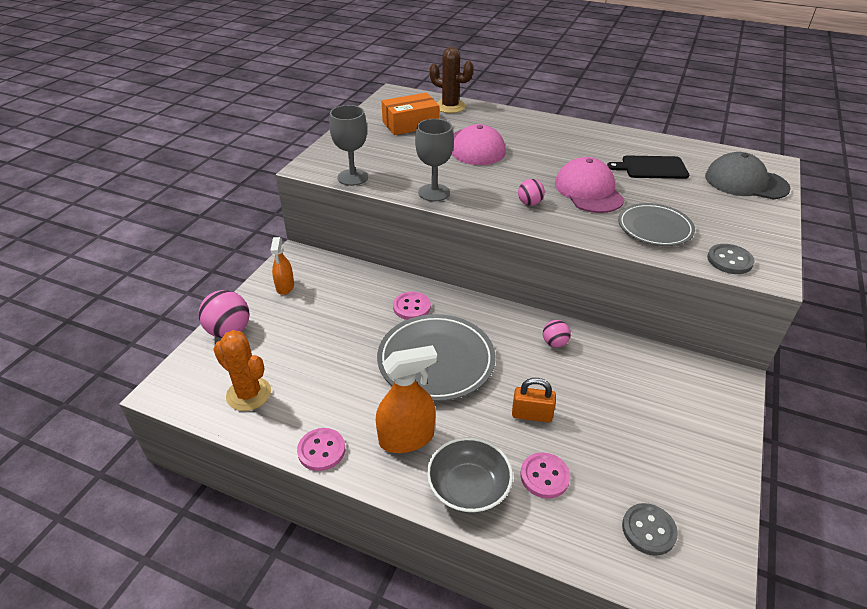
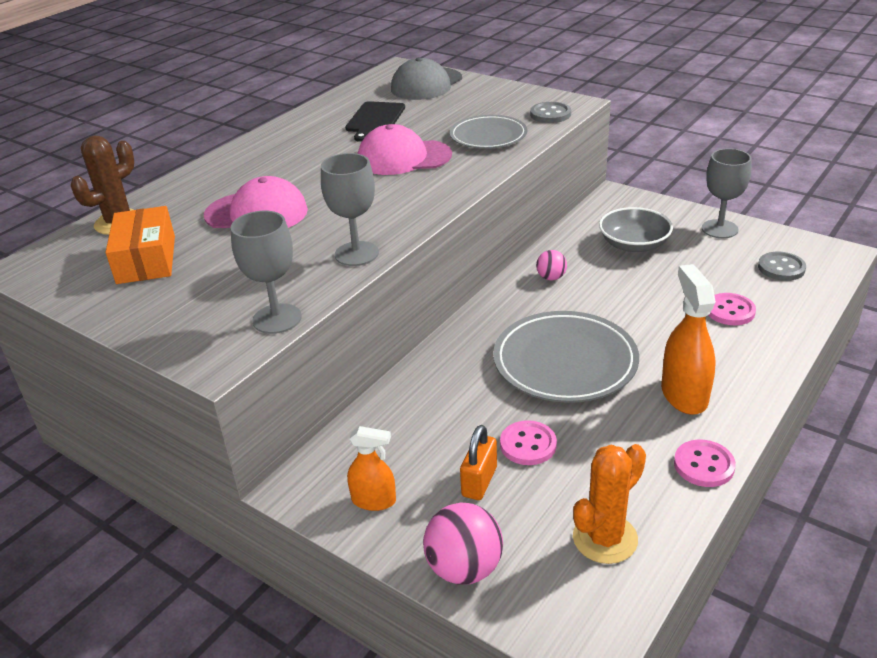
camera: 75 degrees left, 5 degrees down
pink button [393,292,431,320] -> pink button moved to [500,420,557,465]
grey bowl [427,437,513,513] -> grey bowl moved to [599,207,673,253]
orange padlock [512,378,556,422] -> orange padlock moved to [460,425,497,500]
pink ball [518,179,545,206] -> none
none -> grey goblet [702,148,751,238]

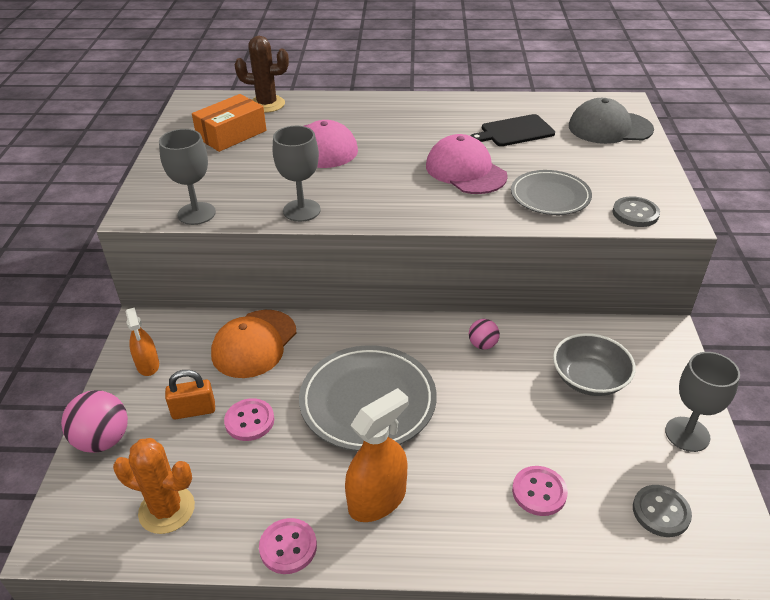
camera: 55 degrees right, 5 degrees up
none -> orange cap [211,310,296,378]

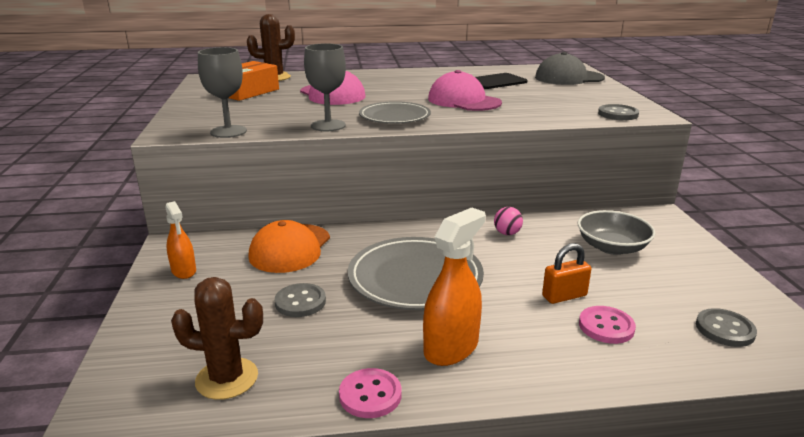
camera: 10 degrees left, 15 degrees down
pink ball [61,390,128,453] -> none
orange cactus [113,438,195,534] -> brown cactus [171,277,263,400]
orange padlock [165,370,215,419] -> orange padlock moved to [542,243,591,304]
pink button [224,398,274,441] -> grey button [275,283,326,317]
grey plate [511,170,592,215] -> grey plate moved to [359,101,431,124]
grey goblet [665,352,740,452] -> none

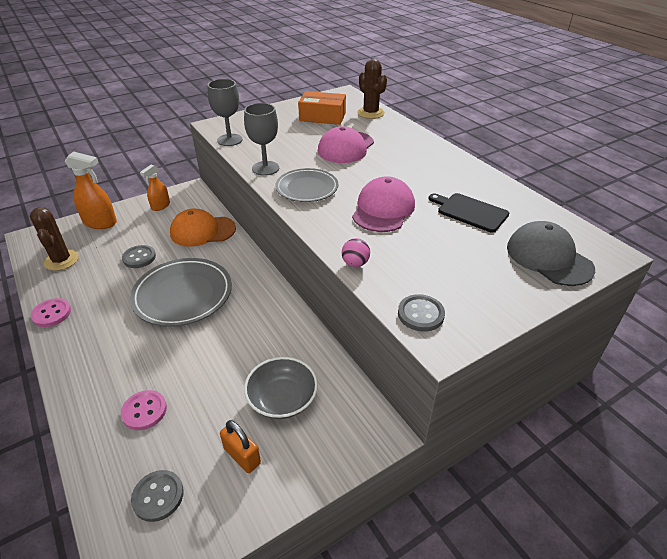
camera: 65 degrees right, 15 degrees up
orange spray bottle [423,207,485,366] -> orange spray bottle moved to [65,152,117,229]
pink ball [494,207,523,235] -> pink ball moved to [342,238,370,267]
orange padlock [542,243,591,304] -> orange padlock moved to [220,420,261,473]

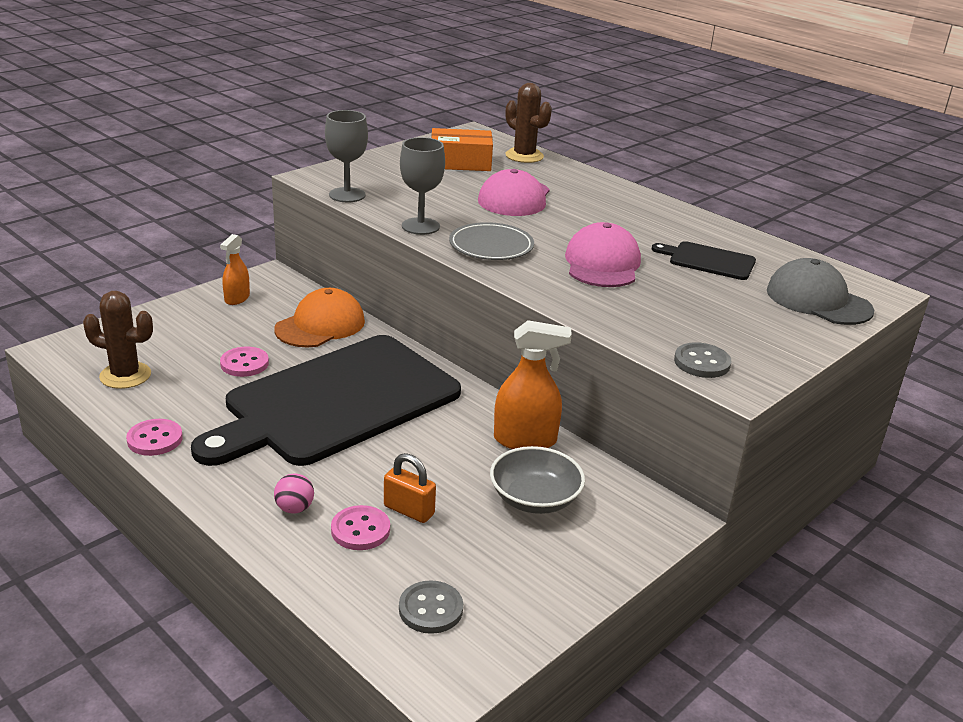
camera: 15 degrees left, 10 degrees down
brown cactus [30,207,79,271] -> brown cactus turned 45 degrees counterclockwise [83,291,153,389]
orange spray bottle [65,152,117,229] -> orange spray bottle moved to [494,320,572,449]
grey button [122,245,156,268] -> pink button [220,347,269,377]
grey plate [130,258,232,327] -> black cutting board [191,335,461,466]
orange cap [170,209,236,247] -> orange cap turned 150 degrees clockwise [274,288,365,347]
orange padlock [220,420,261,473] -> orange padlock moved to [384,453,436,523]
pink ball [342,238,370,267] -> pink ball moved to [274,473,314,514]

